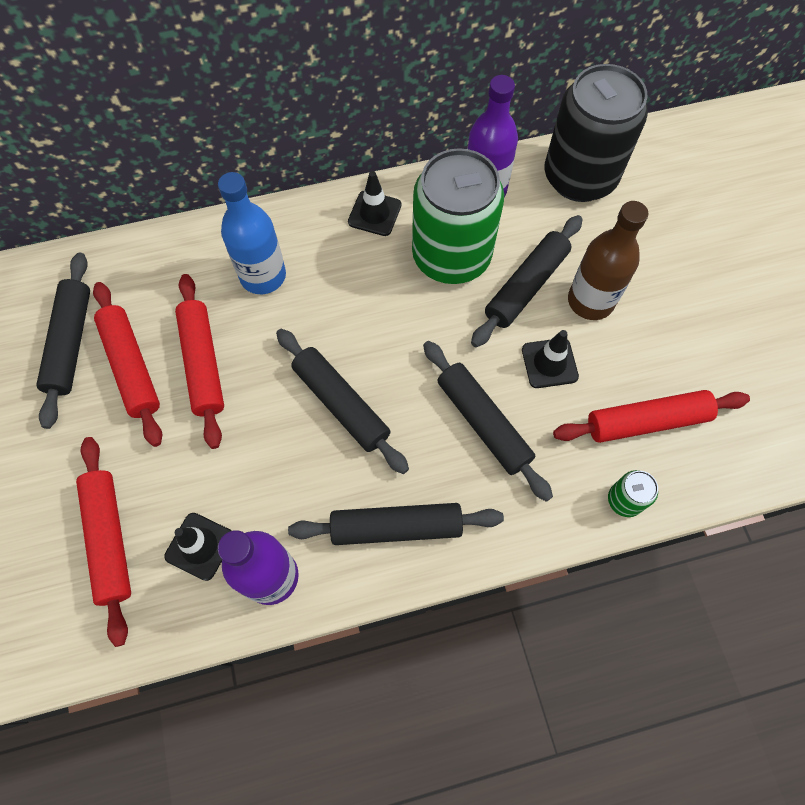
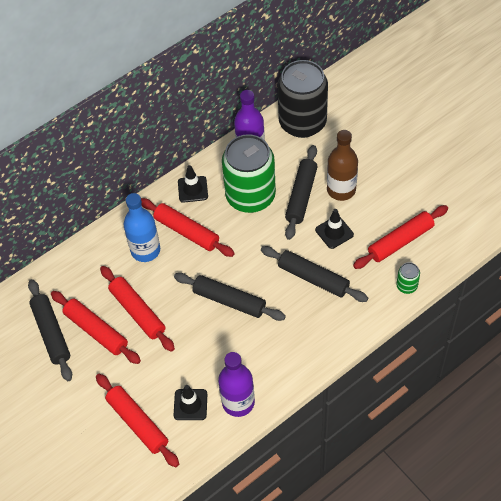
camera: 20 degrees left, 10 degrees down
black rolling pin [288,503,504,545] -> none
none -> red rolling pin [141,198,235,257]

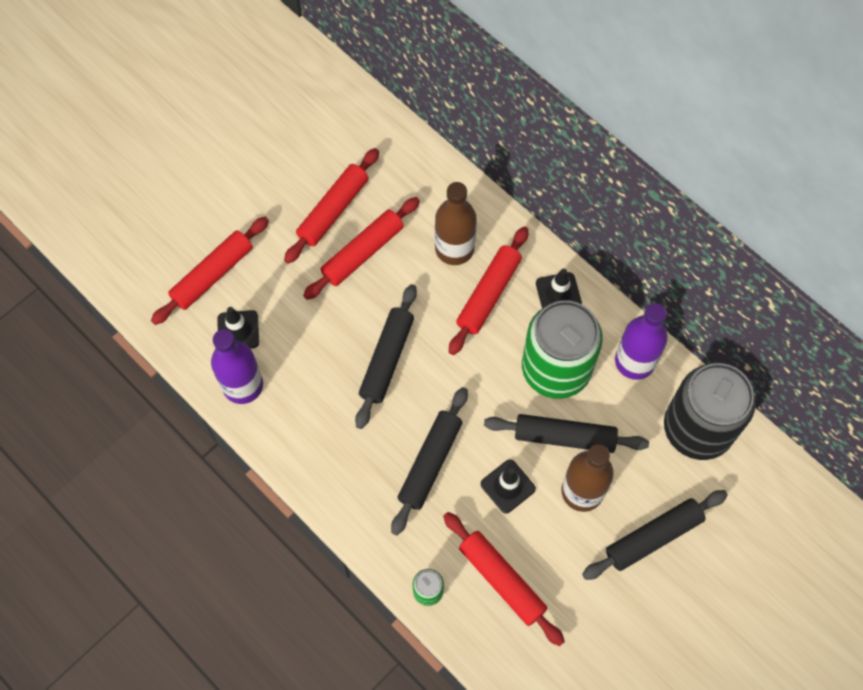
camera: 80 degrees right, 10 degrees up
black rolling pin [28,279,72,381] -> black rolling pin moved to [582,490,728,580]
blue bottle [124,193,160,262] -> brown bottle [435,182,477,265]

